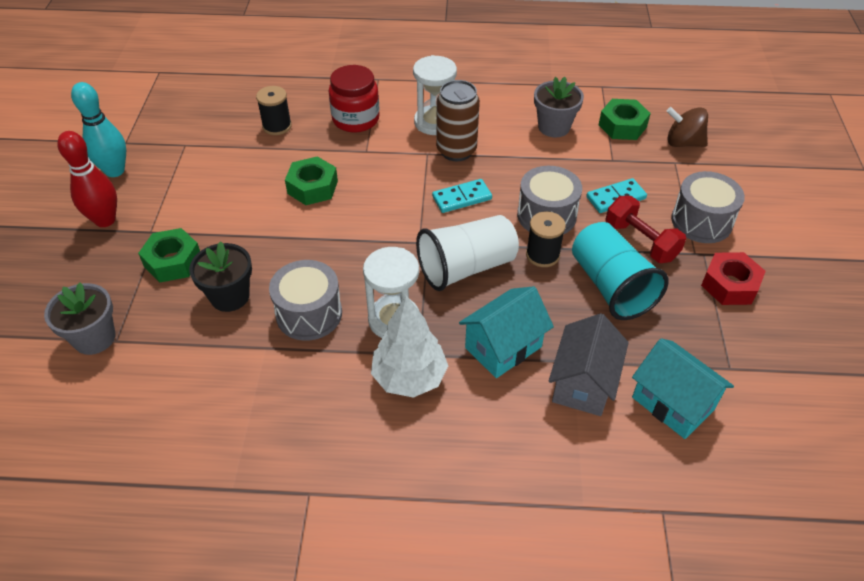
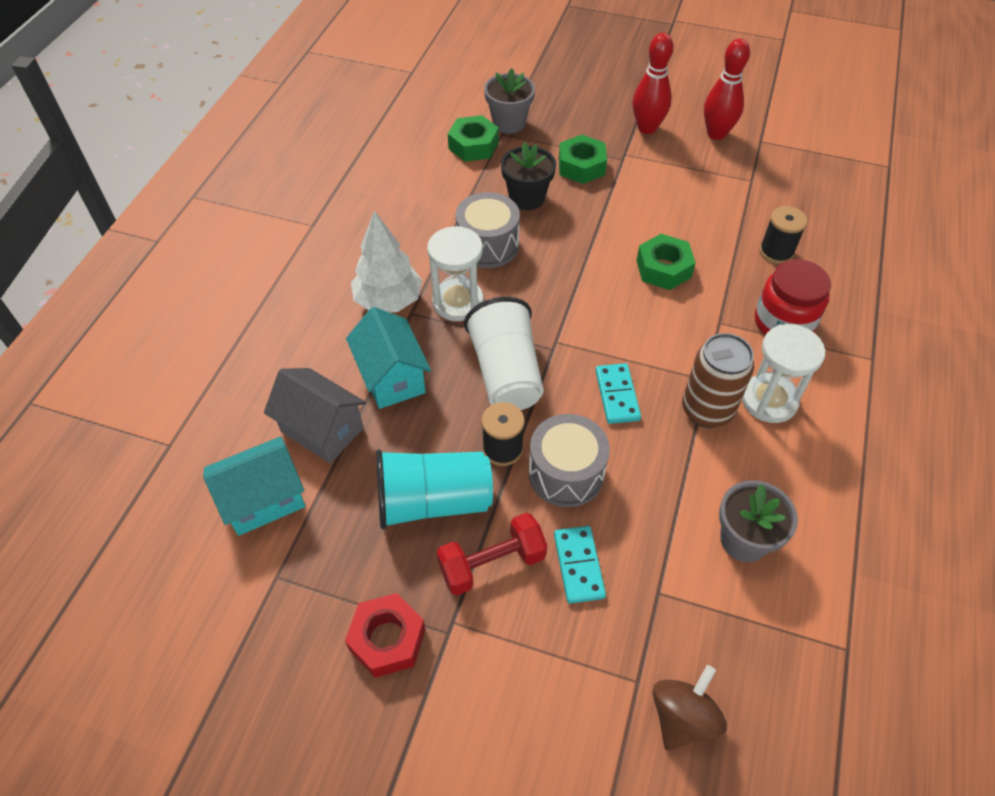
camera: 105 degrees right, 5 degrees up
turquoise bowling pin [71,82,126,177] -> red bowling pin [704,38,750,140]
green nut [599,99,651,140] -> green nut moved to [448,115,499,162]
grey drum [671,171,745,243] -> none

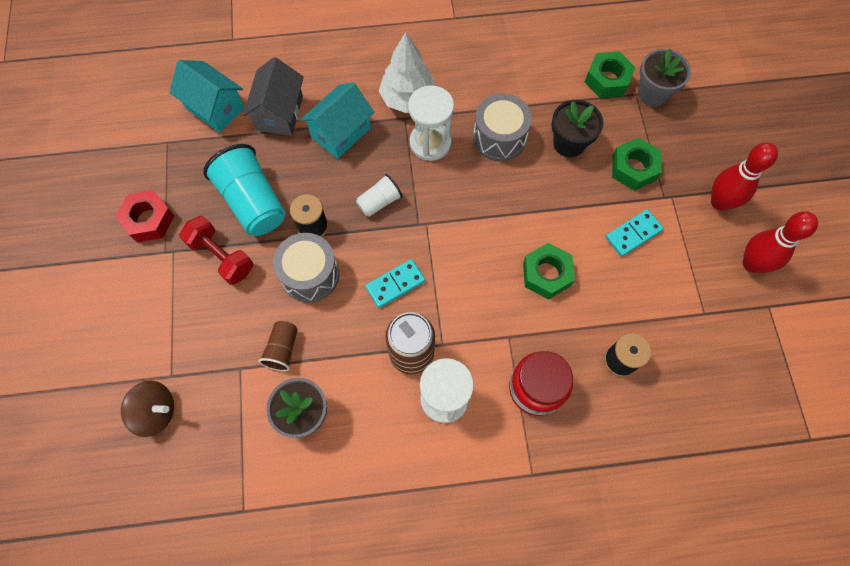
camera: 65 degrees right, 15 degrees up
white cup [464,297,544,410] -> white cup [356,174,403,217], size x0.52
turquoise domino [554,526,606,604] -> turquoise domino moved to [606,209,664,257]
none -> brown cup [259,321,298,371]

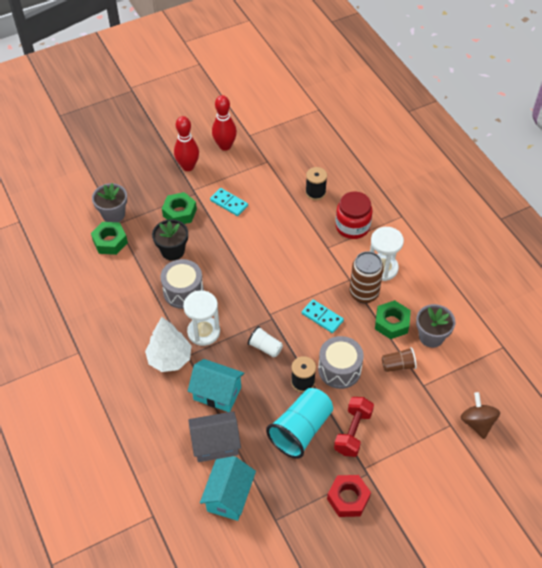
camera: 110 degrees left, 15 degrees down
green nut [523,243,575,299] -> green nut moved to [375,300,411,339]

